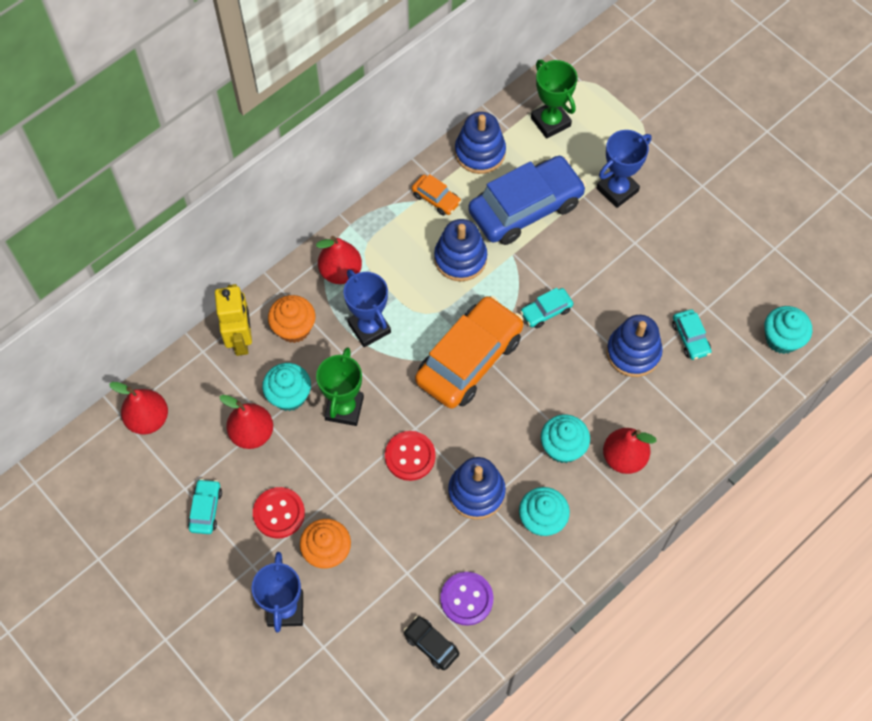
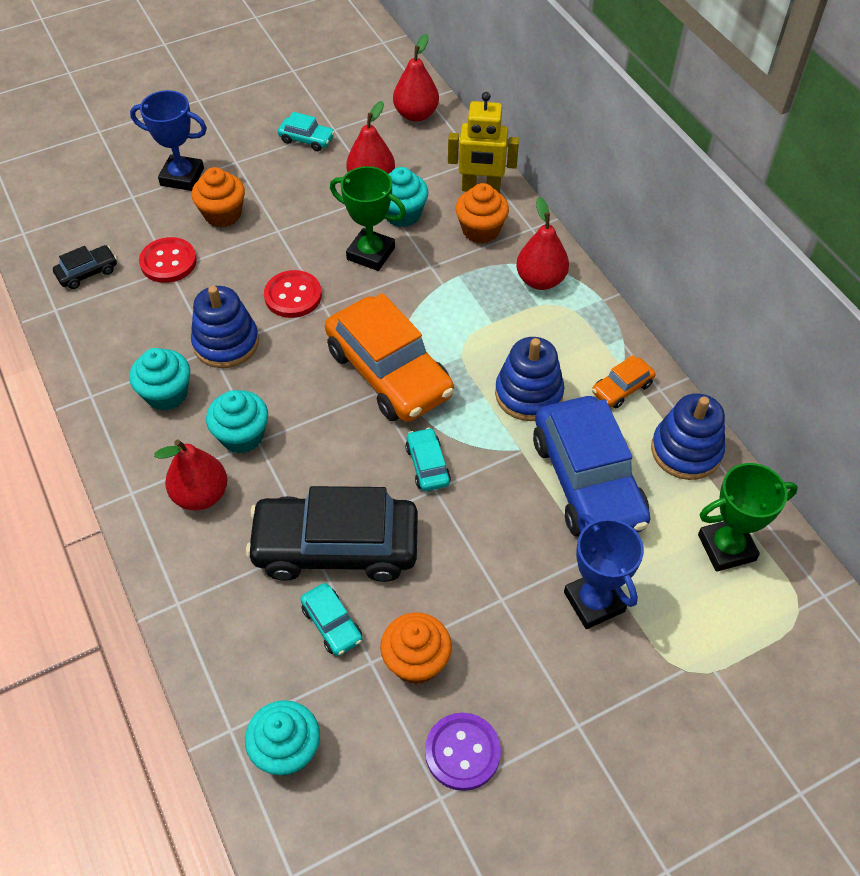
camera: 105 degrees right, 10 degrees down
red button [253,487,305,538] -> red button moved to [139,237,197,283]
blue trophy [343,269,391,347] -> none
purple button [440,572,494,626] -> purple button moved to [425,713,501,791]
blue stacking toy [607,315,663,377] -> black car [246,486,418,582]
turquoise car [672,309,712,360] -> turquoise car turned 120 degrees counterclockwise [301,583,363,656]
none -> orange cupcake [380,612,452,684]

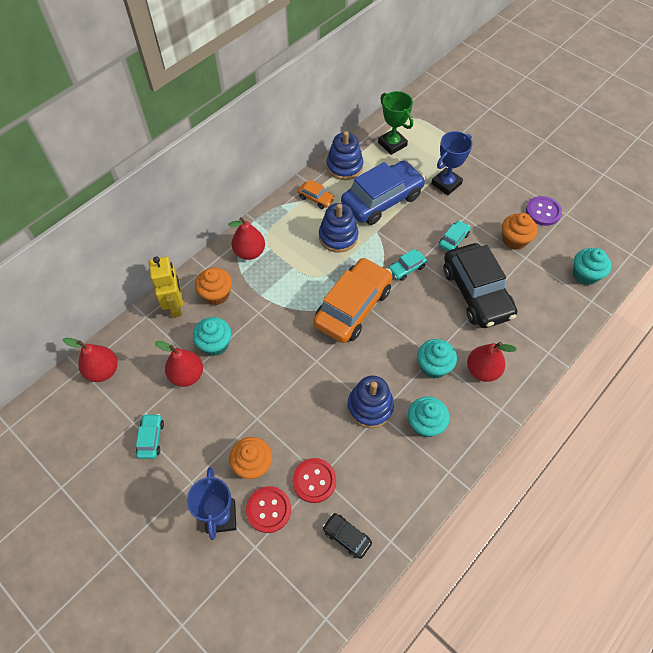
camera: 110 degrees left, 5 degrees up
red button [264,270,322,318] -> red button moved to [246,486,291,533]
turquoise car [301,583,363,656] -> turquoise car moved to [439,220,471,251]
green trophy [330,166,406,271] -> none

